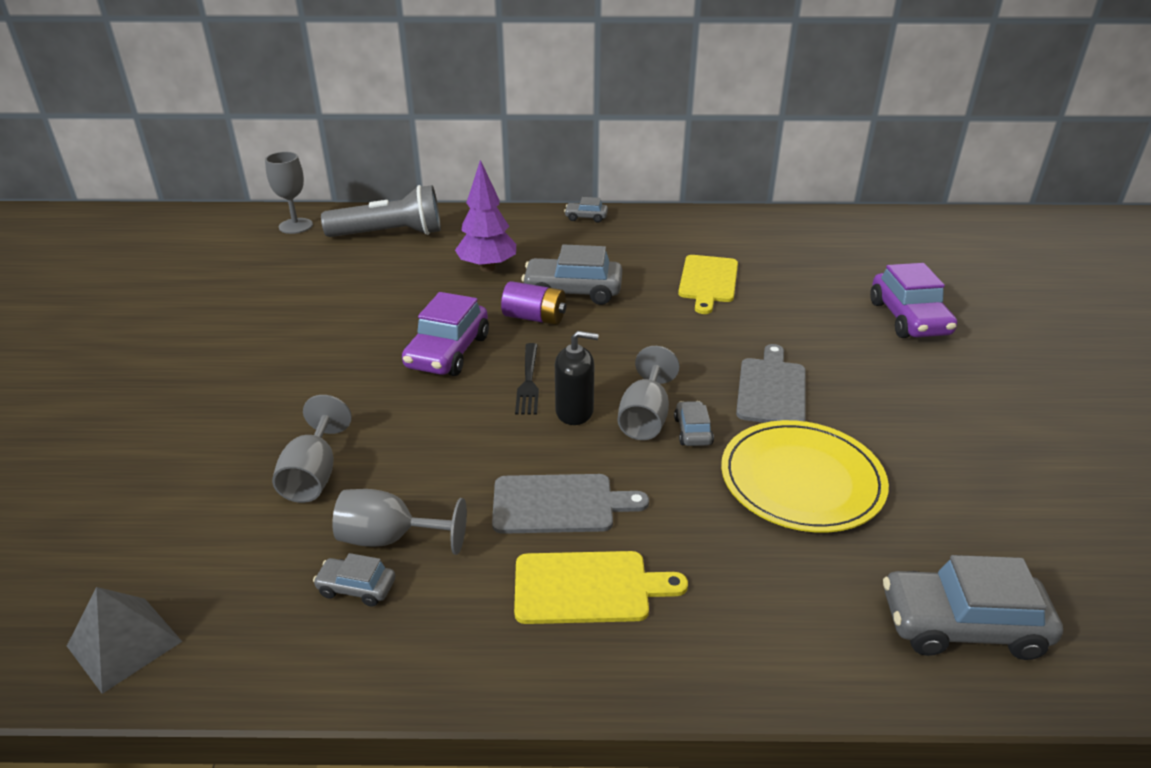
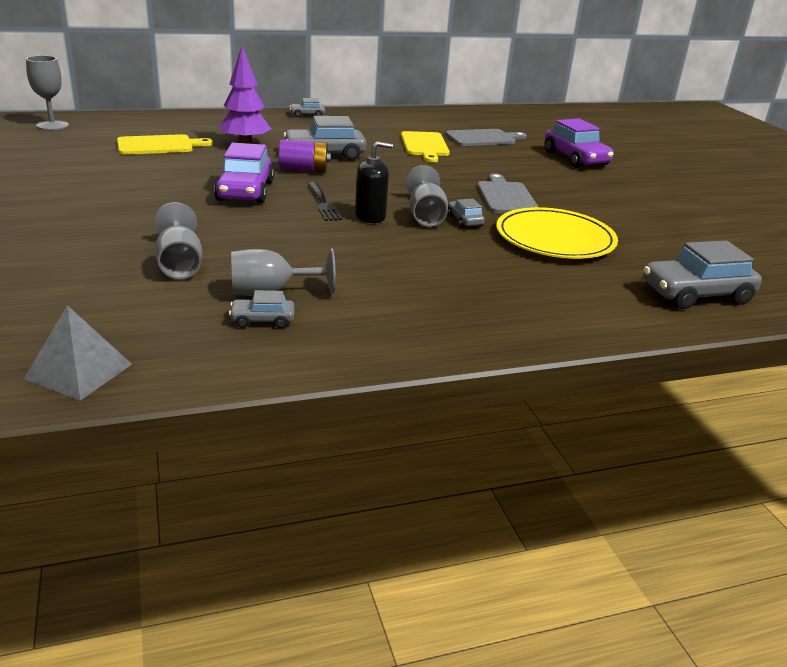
camera: 20 degrees left, 5 degrees down
grey flashlight [321,185,441,237] -> none
grey cutting board [492,474,649,534] -> grey cutting board moved to [445,129,527,146]
yellow cutting board [514,551,688,624] -> yellow cutting board moved to [117,134,213,155]

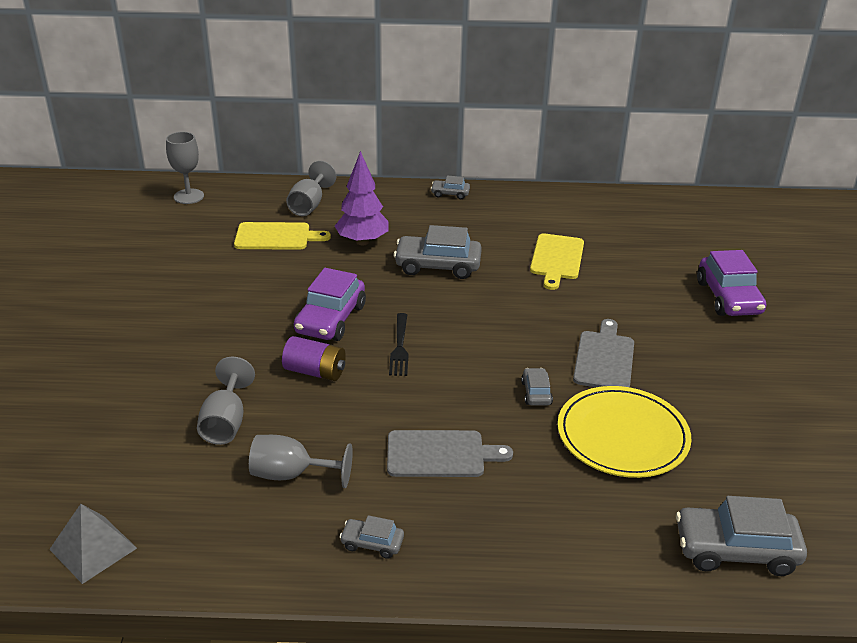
camera: 20 degrees right, 5 degrees up
grey car [229,290,295,328] -> grey car moved to [340,515,404,559]
purple battery [279,140,331,172] -> purple battery moved to [282,336,346,381]
black soap dispenser [355,141,393,223] -> none
grey goblet [406,165,448,227] -> grey goblet moved to [286,161,336,216]
grey cutting board [445,129,527,146] -> grey cutting board moved to [387,430,513,477]

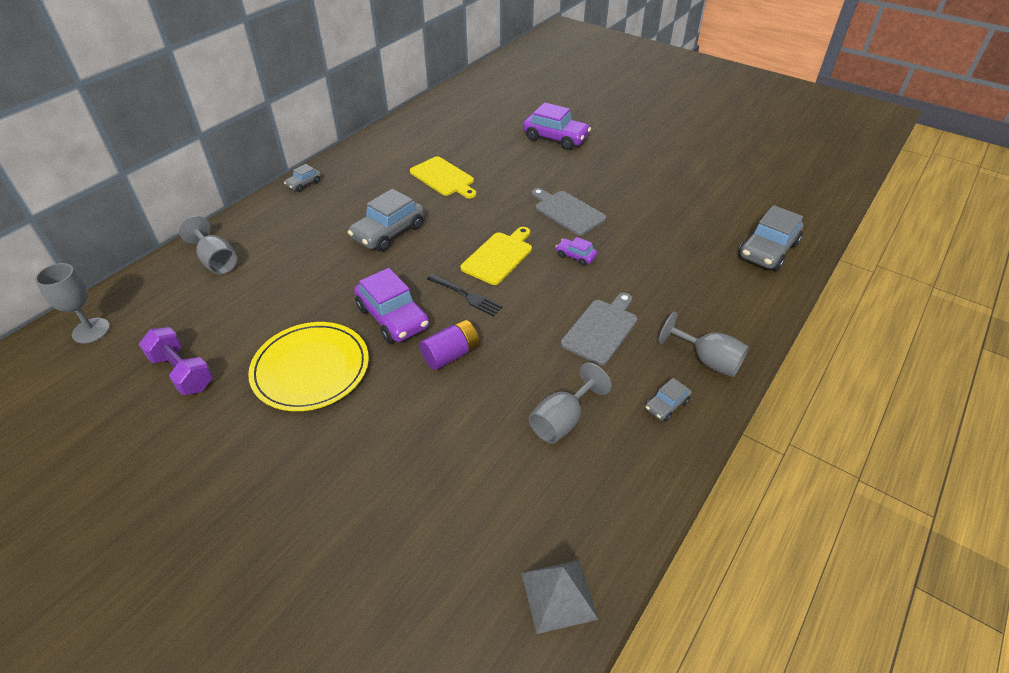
camera: 55 degrees left, 10 degrees up
grey goblet [197,357,255,445] -> grey goblet moved to [658,311,749,377]
yellow cutting board [234,222,331,250] -> yellow cutting board moved to [461,227,532,285]
purple tree [335,151,389,245] -> none
grey car [521,368,553,406] -> purple car [556,237,598,266]
yellow plate [558,386,691,478] -> yellow plate moved to [248,322,369,411]
none -> purple dumbbell [139,327,213,395]

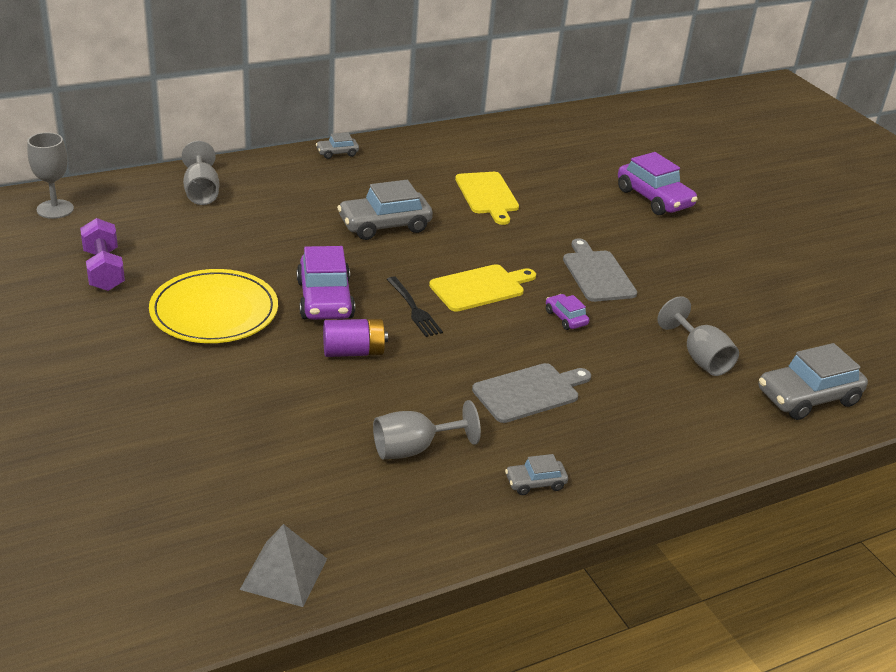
camera: 25 degrees right, 10 degrees down
grey goblet [658,311,749,377] -> grey goblet moved to [657,296,739,376]

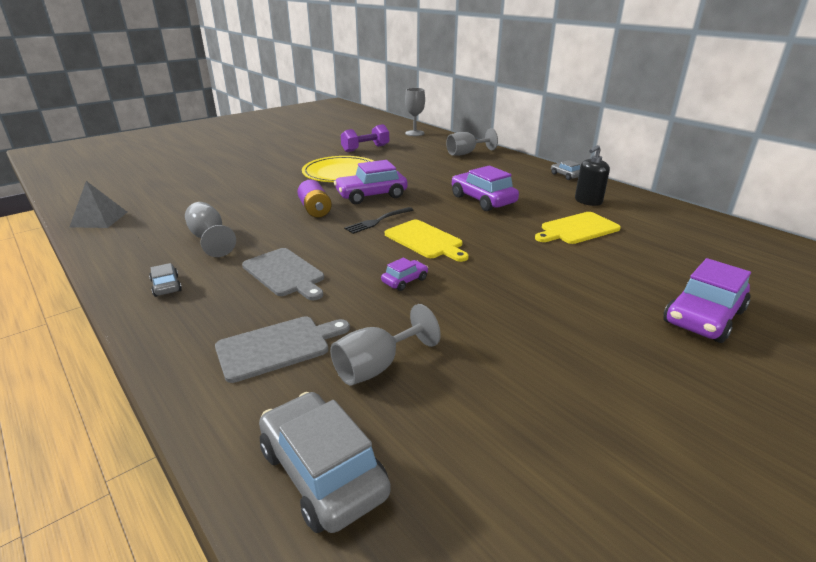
camera: 80 degrees right, 5 degrees down
grey car [337,180,433,240] -> purple car [452,165,519,211]
grey cutting board [563,239,637,302] -> grey cutting board moved to [215,316,350,383]
none -> black soap dispenser [575,145,610,206]

